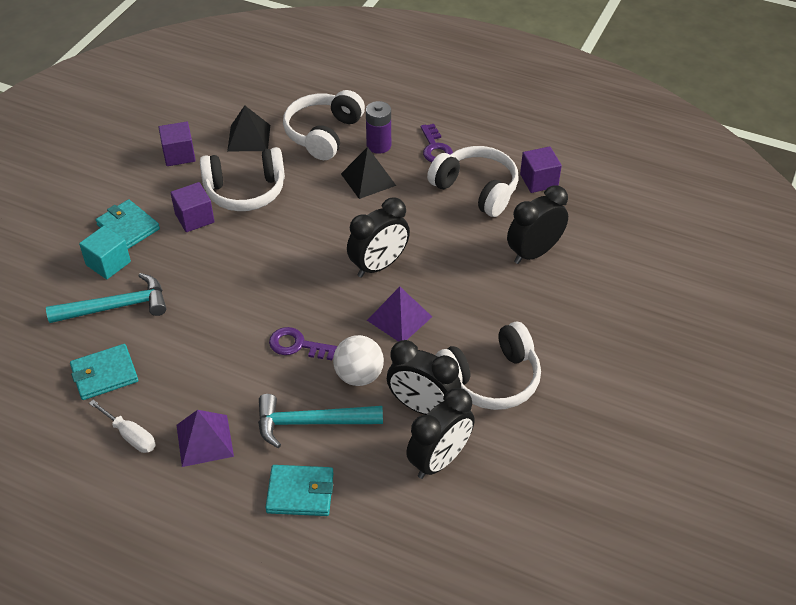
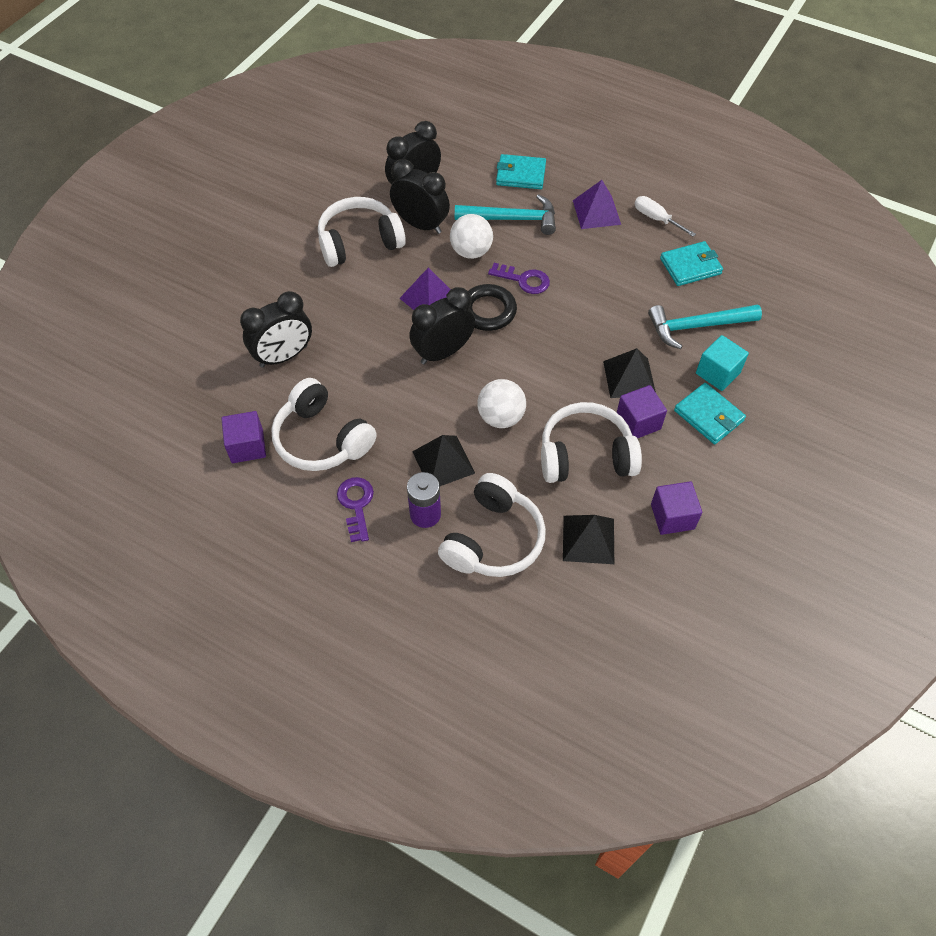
camera: 175 degrees left, 10 degrees up
none -> black ring [468,284,517,331]
none -> white ball [477,379,526,428]
none -> black pyramid [603,348,656,398]

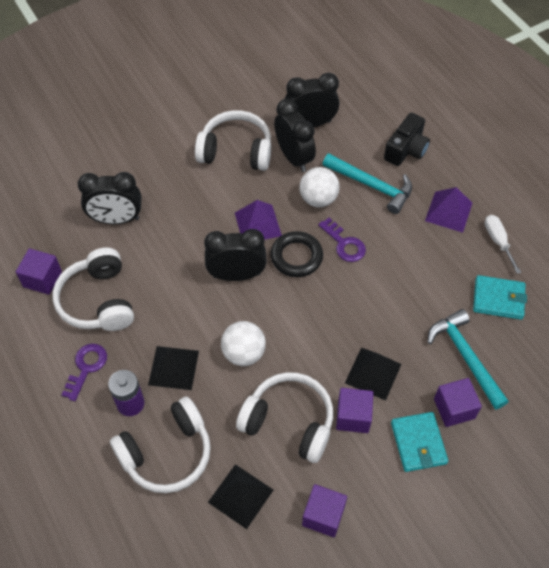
camera: 30 degrees right, 0 degrees up
turquoise wallet [496,154,546,189] -> black camera [384,113,430,166]
turquoise hammer [648,305,762,349] -> turquoise hammer turned 45 degrees clockwise [428,309,509,410]
turquoise cube [696,335,749,391] -> purple cube [434,378,482,427]

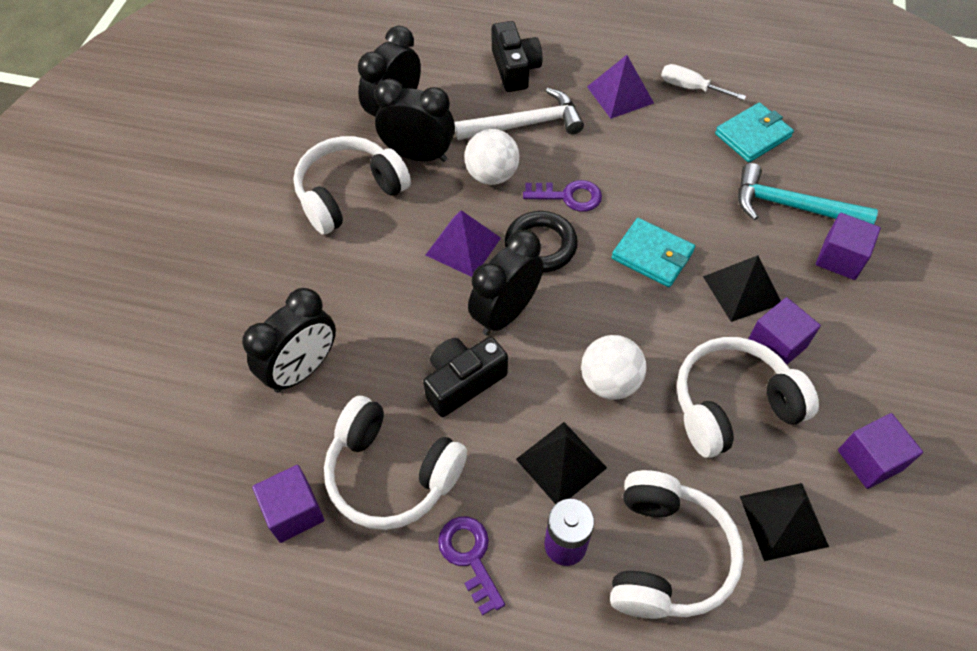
camera: 45 degrees left, 0 degrees up
turquoise hammer [323,154,412,214] -> white hammer [454,88,584,140]
turquoise wallet [391,412,448,472] -> turquoise wallet moved to [612,218,695,287]
none -> black camera [423,337,508,417]

